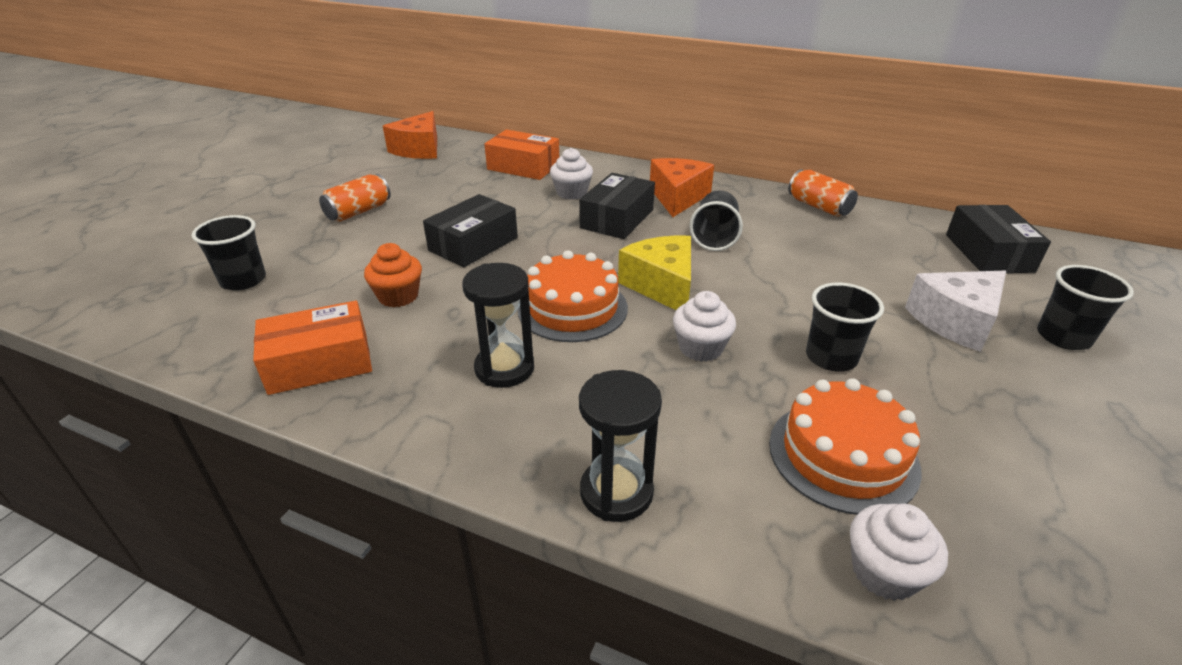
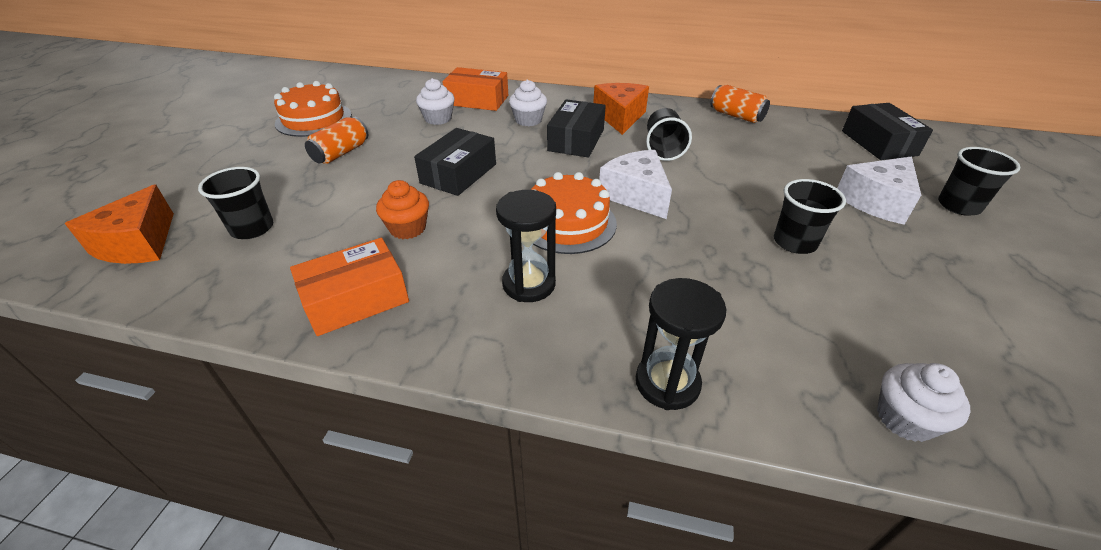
camera: 10 degrees left, 5 degrees up
orange cheese [383,111,437,159] -> orange cheese moved to [65,184,174,264]
yellow cheese [618,235,691,310] -> white cheese [599,150,672,219]
white cupcake [673,291,736,362] -> white cupcake moved to [416,78,455,125]
orange cake [769,378,922,515] -> orange cake moved to [274,81,352,137]

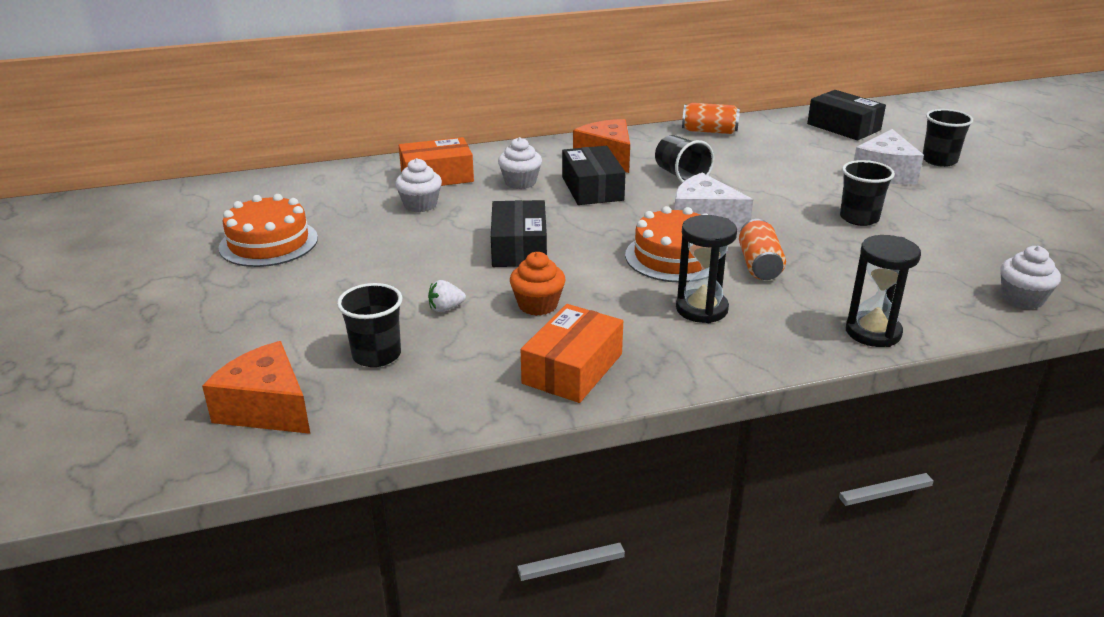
camera: 30 degrees left, 10 degrees down
orange cheese [65,184,174,264] -> orange cheese turned 150 degrees clockwise [202,341,310,434]
orange can [305,117,368,164] -> orange can moved to [739,219,786,280]
none -> white strawberry [428,280,466,312]

